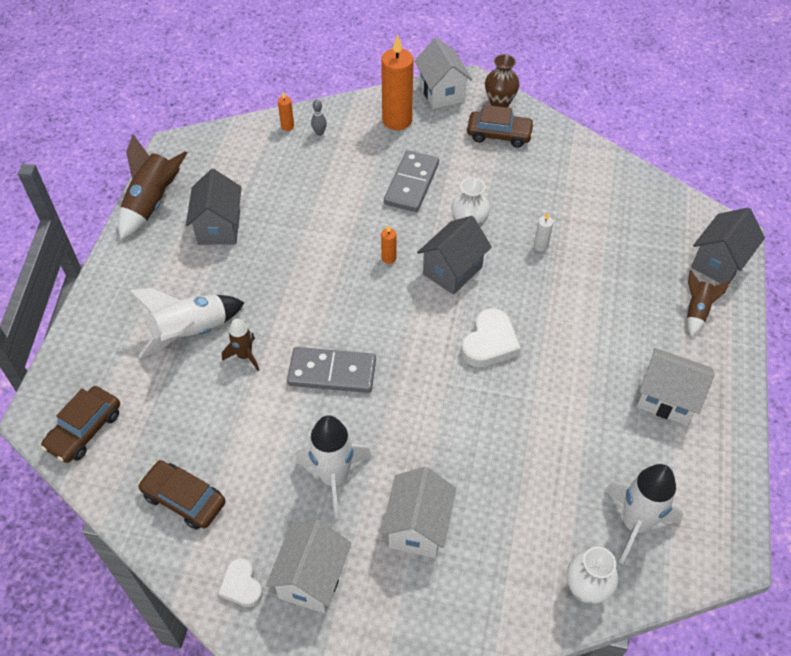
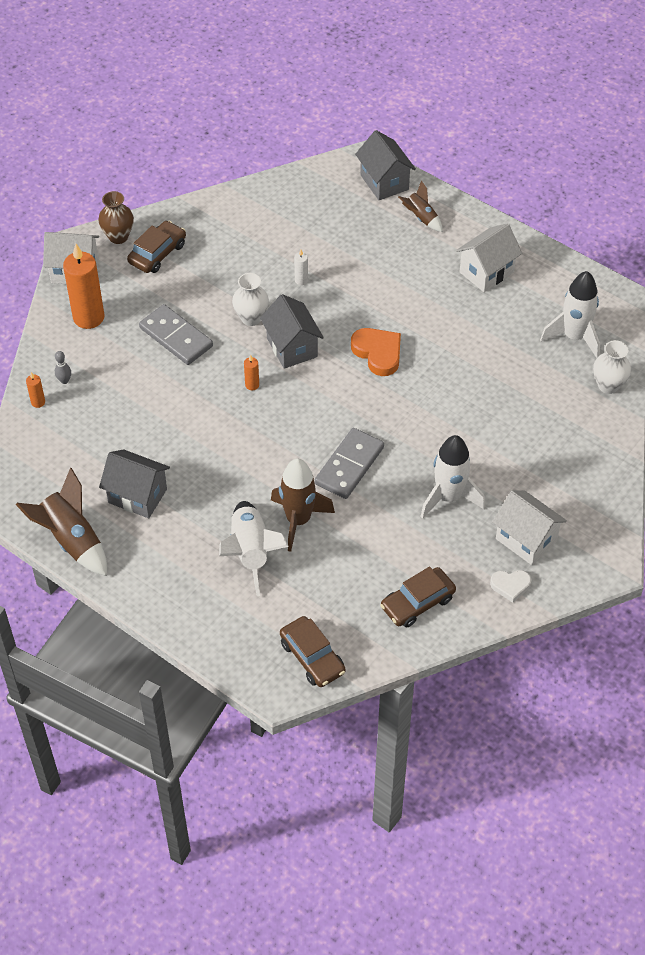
camera: 65 degrees left, 0 degrees up
brown rocket [222,318,259,371] -> brown rocket [271,458,335,552], size x1.75
white house [381,467,456,558] -> none
white heart [461,308,521,367] -> orange heart [351,328,401,376]

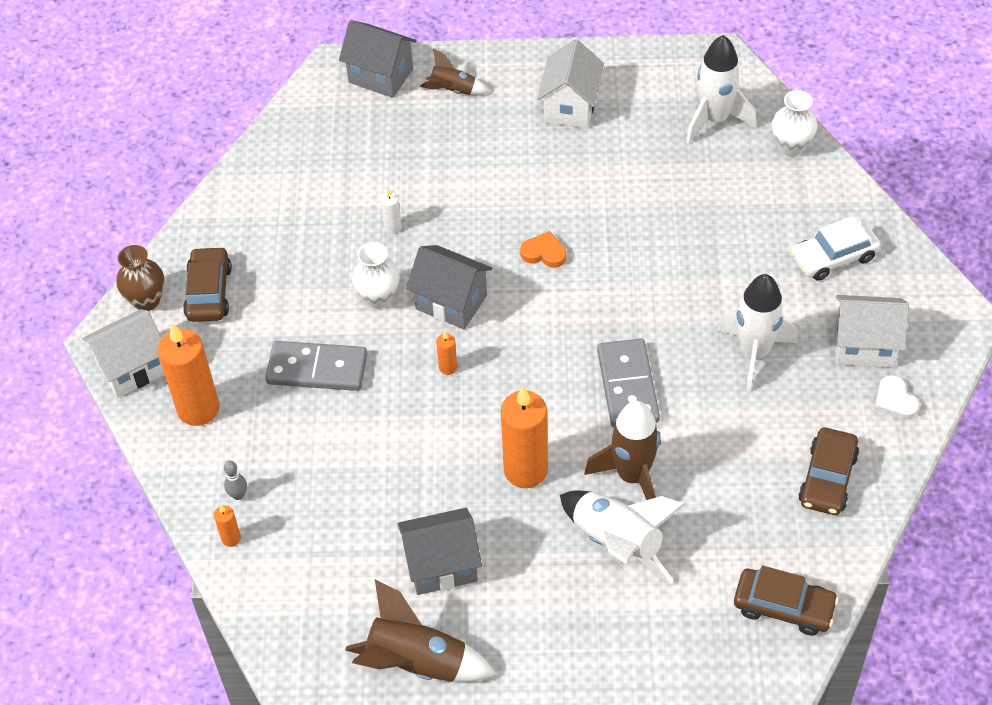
camera: 35 degrees left, 0 degrees up
orange heart [351,328,401,376] -> orange heart [520,231,566,268], size x0.63
white heart [490,570,531,603] -> white heart turned 105 degrees clockwise [874,375,919,420]
none -> orange candle [501,386,548,488]
none -> white car [790,216,881,281]

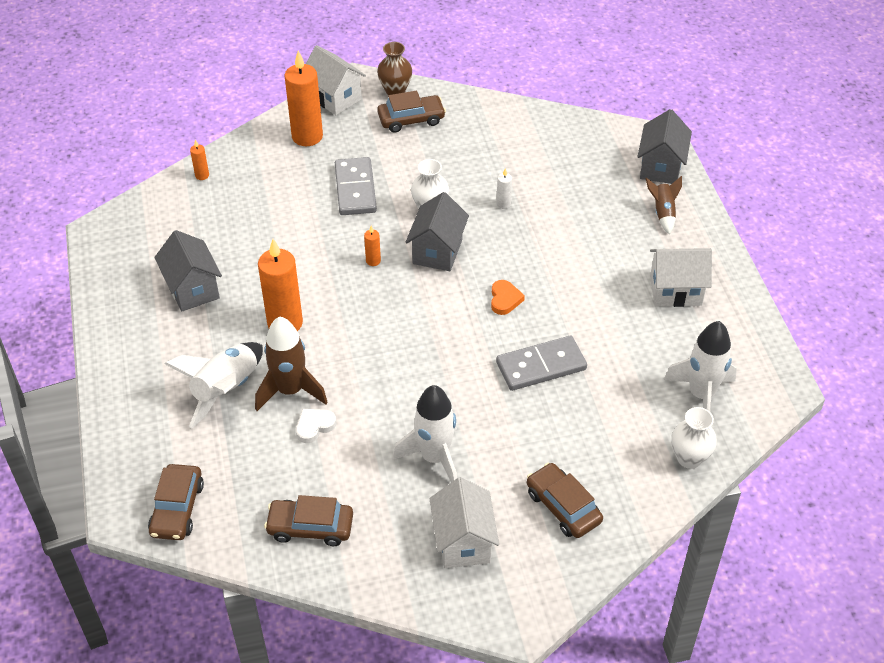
camera: 75 degrees right, 5 degrees down
grey bowling pin [224,461,247,500] -> none
brown rocket [345,580,496,682] -> none
grey domino [597,339,660,427] -> grey domino moved to [496,336,587,391]
white car [790,216,881,281] -> brown car [527,463,603,538]
white heart [874,375,919,420] -> white heart moved to [296,409,336,443]

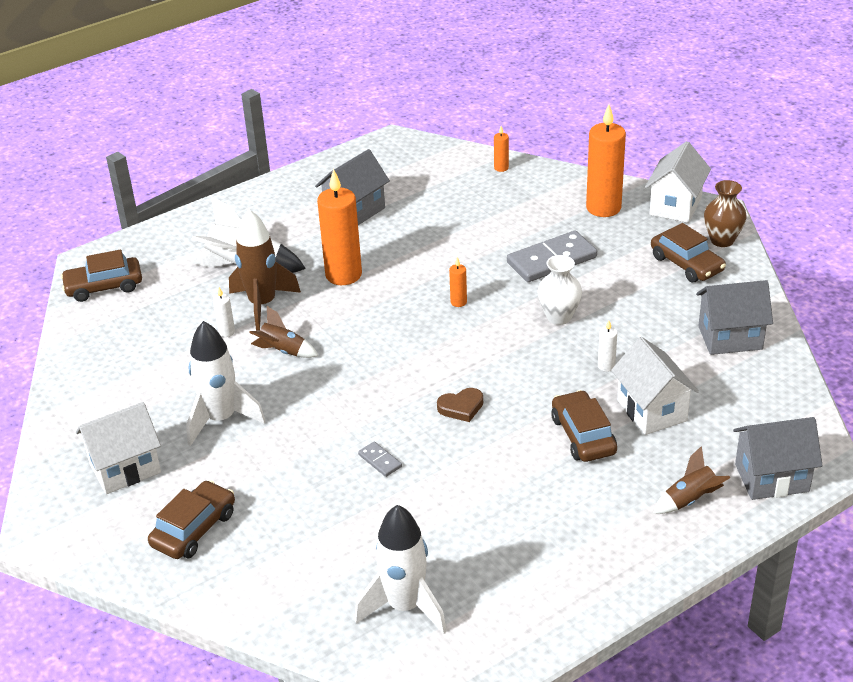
camera: 70 degrees right, 10 degrees down
brown car [264,495,353,546] -> brown car moved to [551,390,617,462]
white heart [296,409,336,443] -> white candle [213,287,235,337]
grey house [406,192,469,271] -> grey house moved to [696,280,773,355]
orange heart [491,280,525,315] -> brown heart [437,388,483,422]
grey domino [496,336,587,391] -> grey domino [358,442,402,477], size x0.45
white house [650,248,712,307] -> white house moved to [611,337,699,435]
white vase [671,407,717,469] -> none
none -> brown rocket [249,306,318,358]

